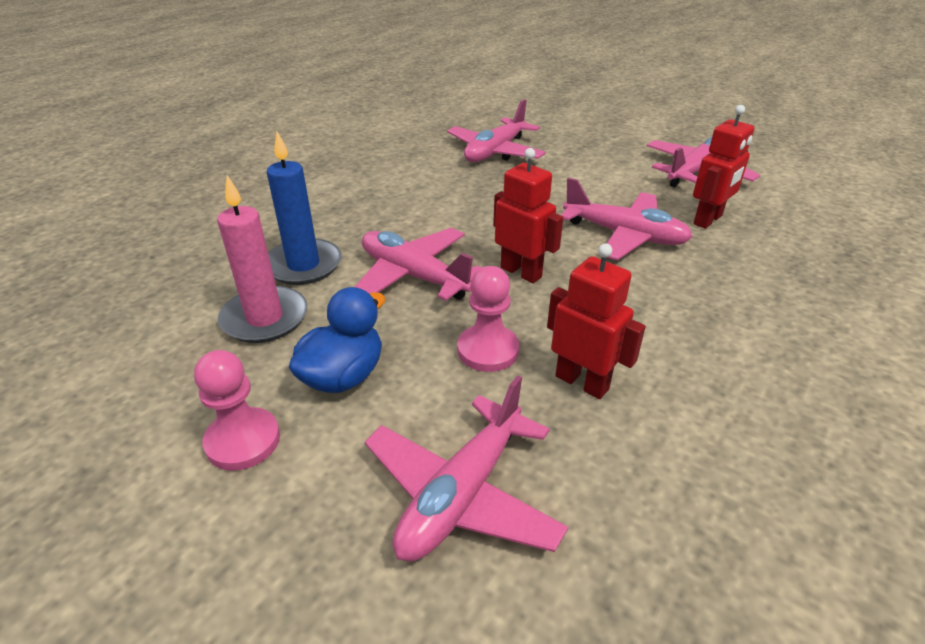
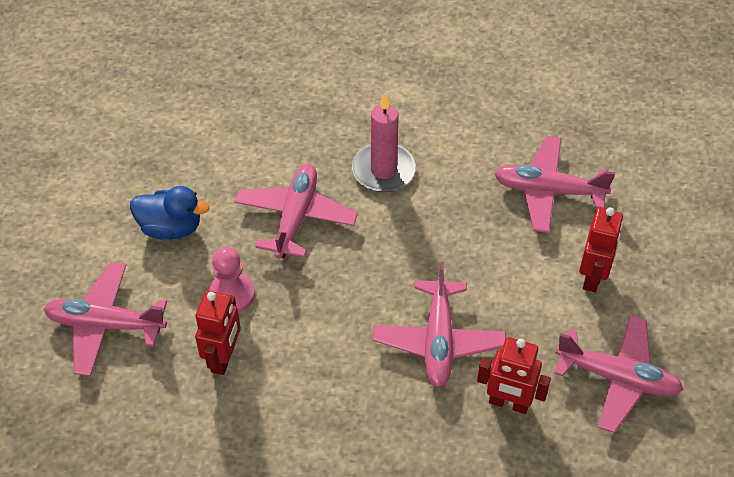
camera: 65 degrees right, 15 degrees up
pink pawn [194,350,280,471] -> none
pink candle [217,175,307,343] -> pink candle moved to [352,93,416,192]
blue candle [267,132,342,285] -> none
red robot [493,148,563,283] -> red robot moved to [579,207,623,292]

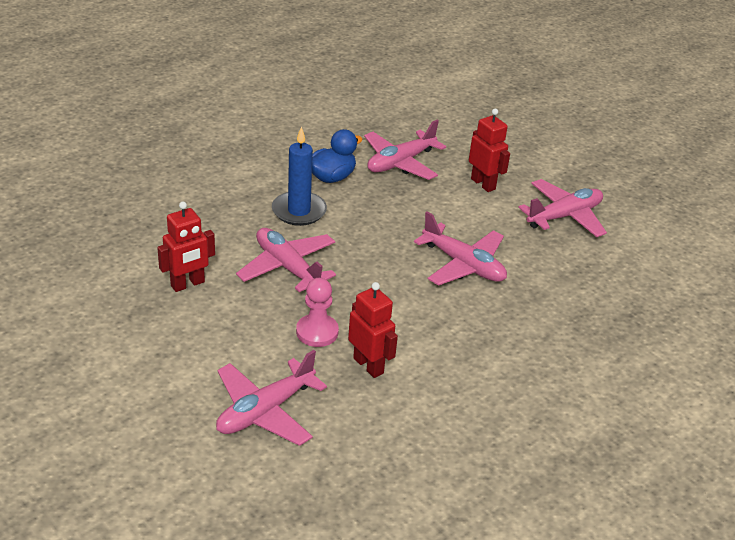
camera: 55 degrees left, 15 degrees down
blue duck [130,186,209,239] -> blue duck moved to [312,129,363,183]
pink candle [352,93,416,192] -> blue candle [272,126,327,226]
red robot [477,337,551,414] -> red robot moved to [157,201,215,292]

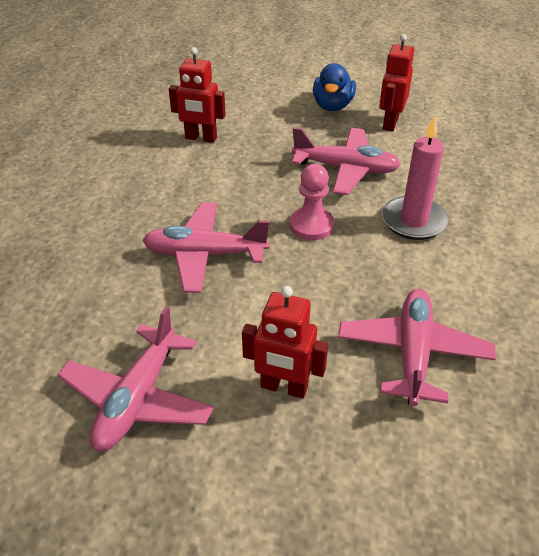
camera: 145 degrees right, 5 degrees up
pink plane [216,350,327,446] -> none
blue candle [272,126,327,226] -> pink candle [382,116,449,240]
pink pawn [296,278,339,347] -> pink pawn moved to [290,164,335,240]
blue duck [312,129,363,183] -> blue duck moved to [313,63,356,111]

